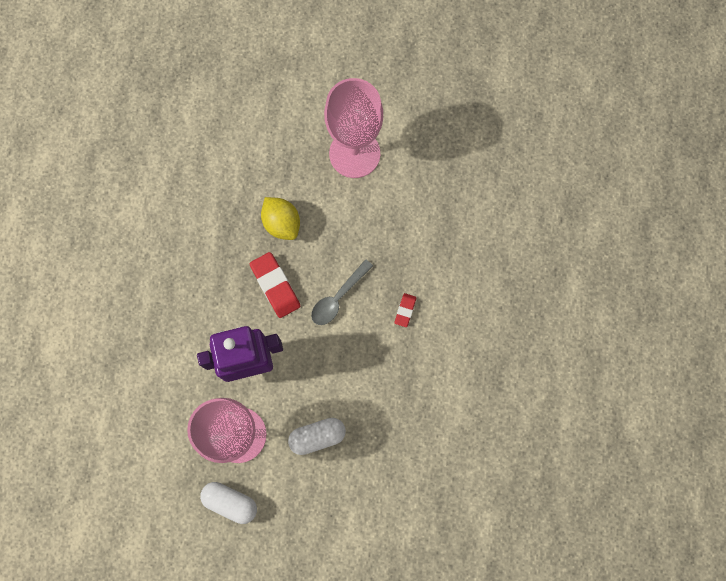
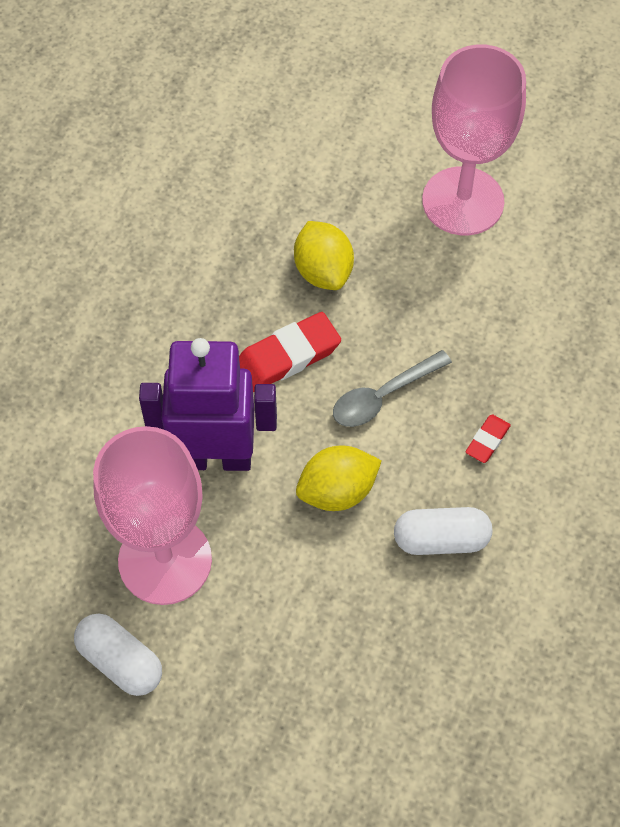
camera: 15 degrees right, 15 degrees down
red eraser [250,252,300,318] -> red eraser turned 75 degrees clockwise [239,312,341,392]
white capsule [288,418,346,455] -> white capsule moved to [394,507,492,555]
none -> yellow lemon [296,446,382,511]

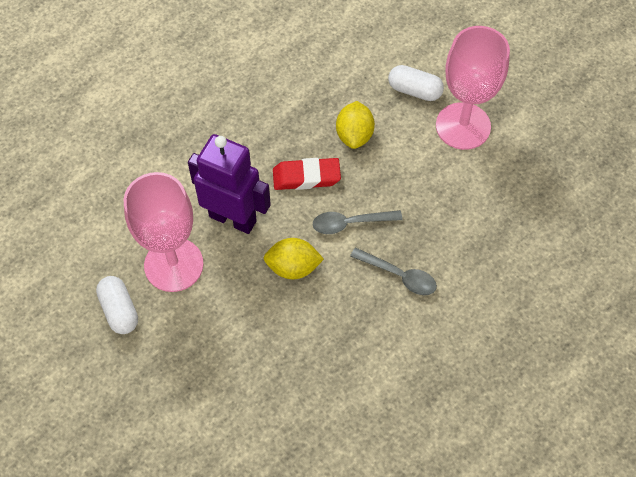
camera: 25 degrees right, 0 degrees up
white capsule [394,507,492,555] -> white capsule moved to [388,65,444,101]
red eraser [465,414,511,463] -> grey spoon [350,247,437,295]

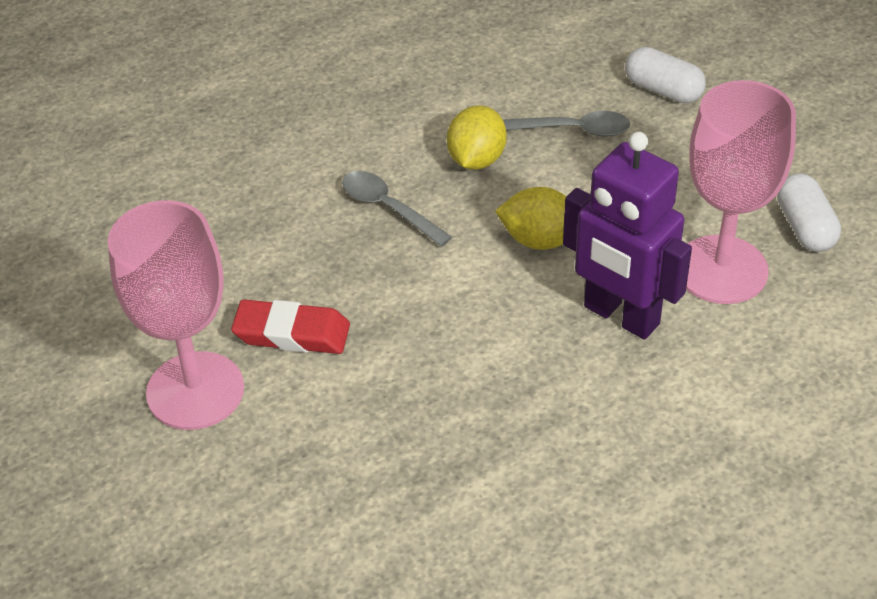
camera: 165 degrees left, 15 degrees down
red eraser [273,158,341,190] -> red eraser moved to [231,300,350,354]
grey spoon [313,210,402,234] -> grey spoon moved to [503,111,631,137]
yellow lemon [336,101,375,149] -> yellow lemon moved to [447,105,507,170]
white capsule [388,65,444,101] -> white capsule moved to [625,47,706,103]

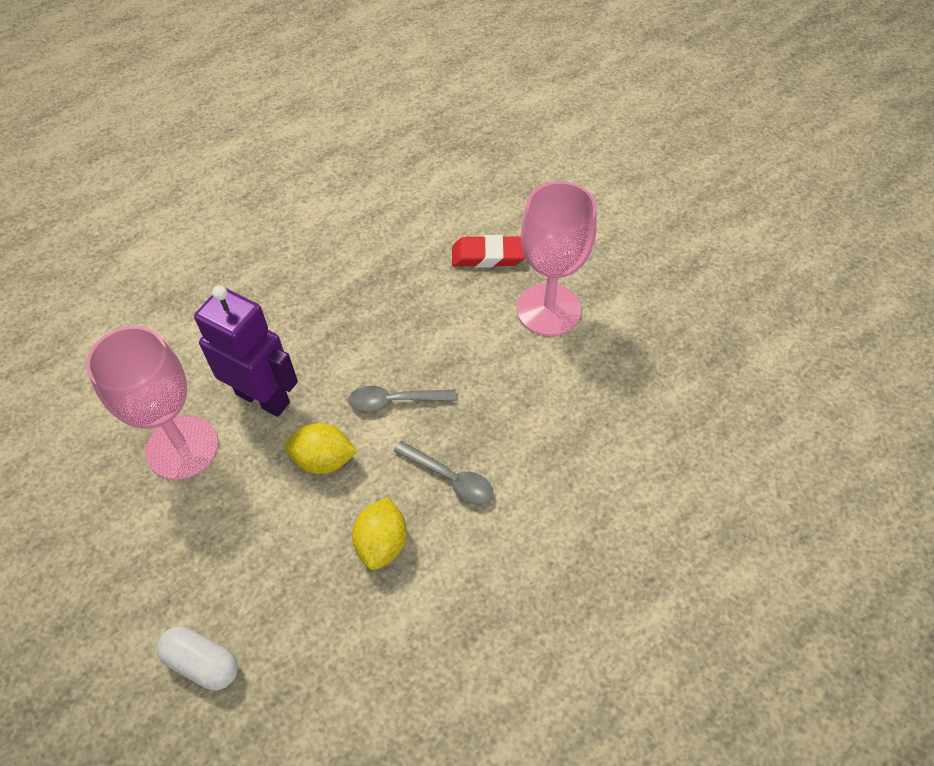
camera: 170 degrees right, 10 degrees up
red eraser [231,300,350,354] -> red eraser moved to [452,235,525,268]
grey spoon [503,111,631,137] -> grey spoon moved to [348,386,456,412]
white capsule [777,173,841,252] -> none

